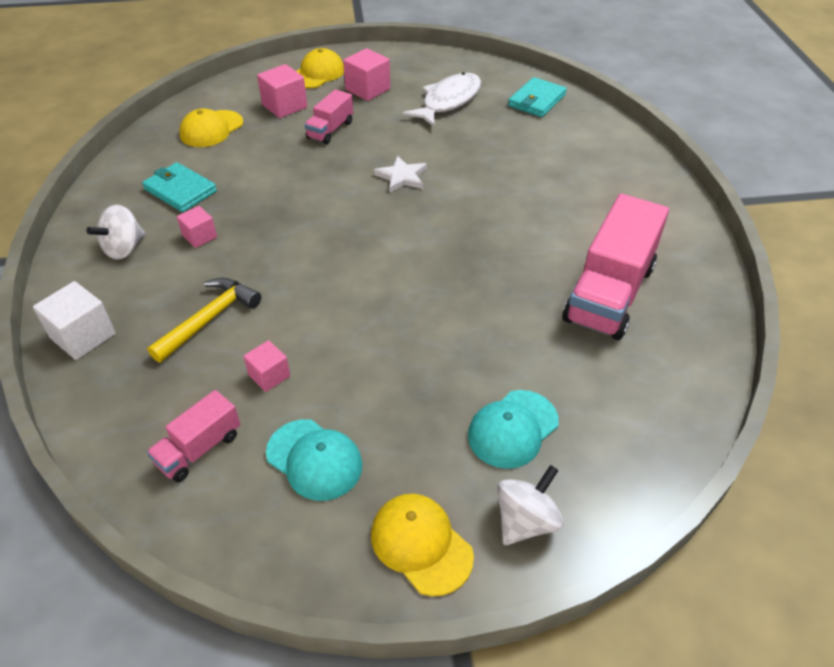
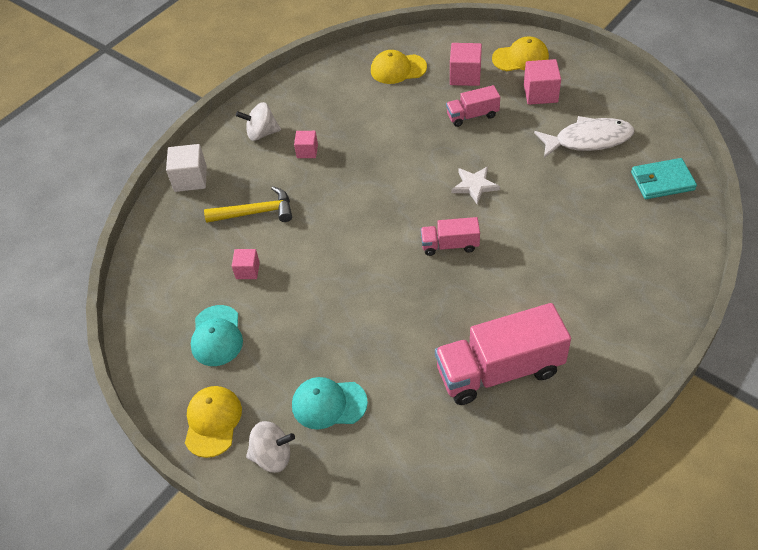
camera: 50 degrees right, 5 degrees up
turquoise wallet [142,162,217,212] -> none
pink truck [147,390,240,482] -> pink truck moved to [421,217,480,256]

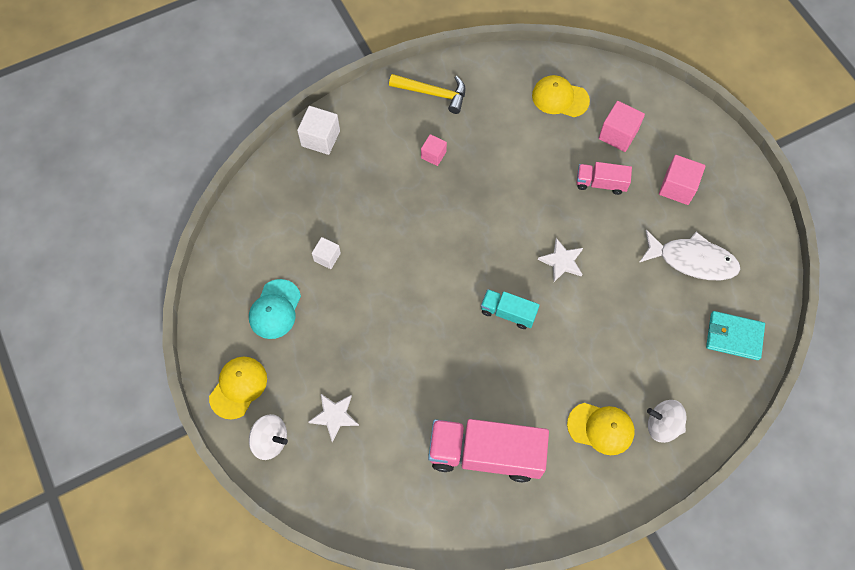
camera: 20 degrees right, 15 degrees up
yellow hammer [204,186,292,223] -> yellow hammer moved to [389,74,465,114]
pink cube [232,249,260,279] -> white cube [312,237,341,269]
white spinning top [236,102,281,141] -> white spinning top moved to [647,400,687,443]
turquoise cap [292,377,368,429] -> white star [308,394,359,442]
pink truck [421,217,480,256] -> turquoise truck [481,289,540,329]
yellow cap [492,36,549,71] -> yellow cap moved to [567,403,635,455]

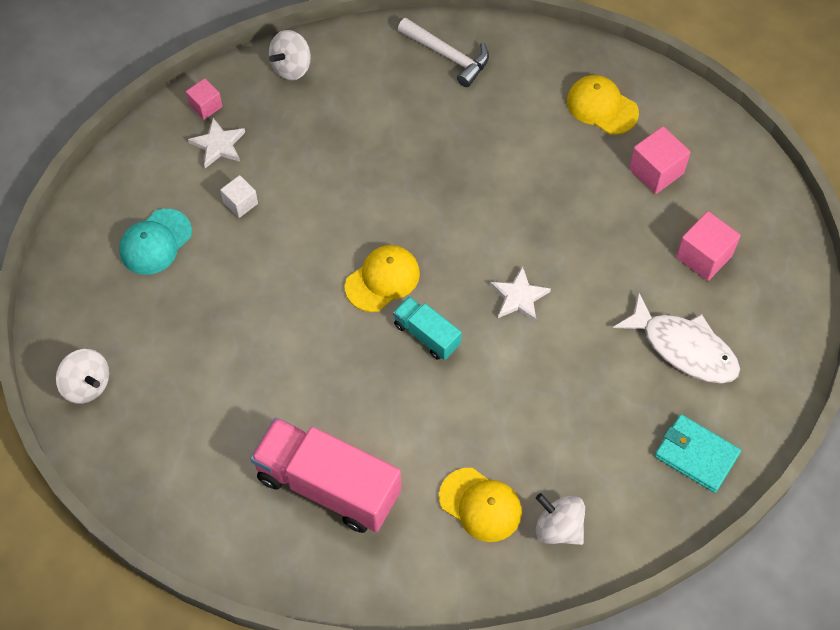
camera: 20 degrees right, 5 degrees down
yellow cap [209,357,267,419] -> yellow cap moved to [345,245,420,312]
white cube [297,106,340,155] -> white spinning top [269,30,311,80]
white star [308,394,359,442] -> white star moved to [188,118,245,168]
yellow hammer [389,74,465,114] -> white hammer [398,18,489,87]
pink cube [421,134,447,166] -> pink cube moved to [186,78,223,120]
pink truck [576,162,632,195] -> none

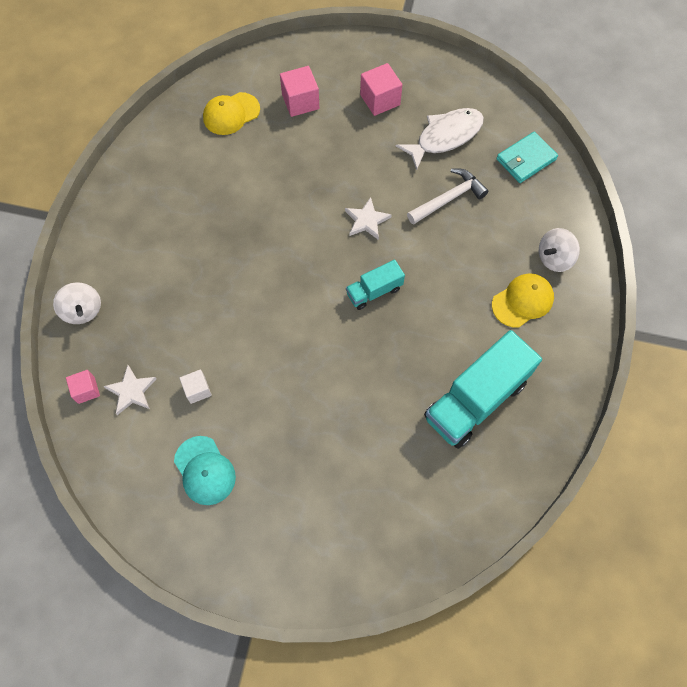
camera: 70 degrees left, 5 degrees up
white spinning top [56,349,109,404] -> none
pink truck [250,417,401,533] -> turquoise truck [424,330,542,449]
yellow cap [345,245,420,312] -> none
white hammer [398,18,489,87] -> white hammer moved to [407,168,489,225]

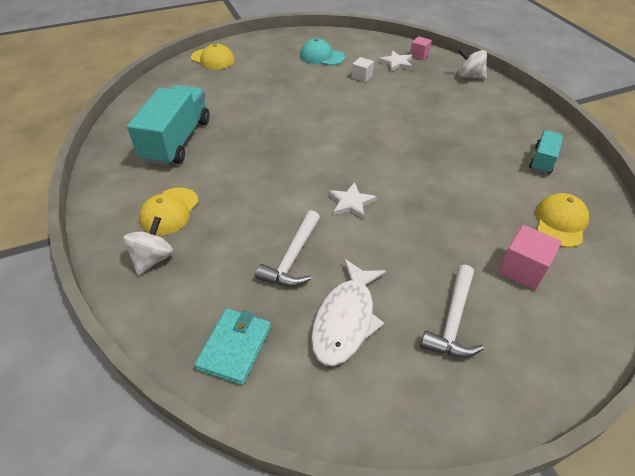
camera: 145 degrees right, 20 degrees down
turquoise truck [346,259,405,310] -> turquoise truck moved to [529,130,563,174]
pink cube [360,63,402,116] -> white hammer [420,265,484,358]
none -> yellow cap [191,44,235,70]

